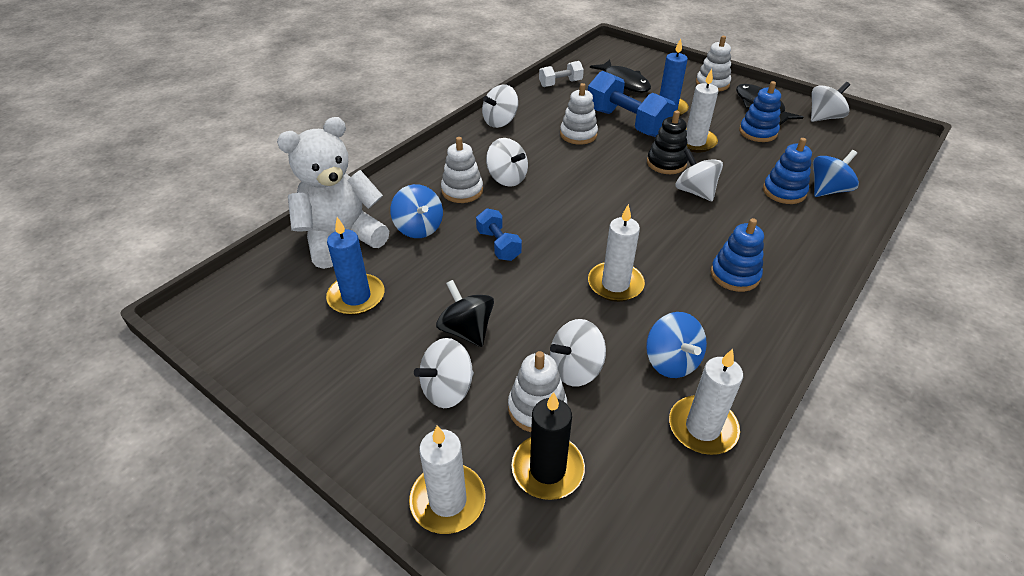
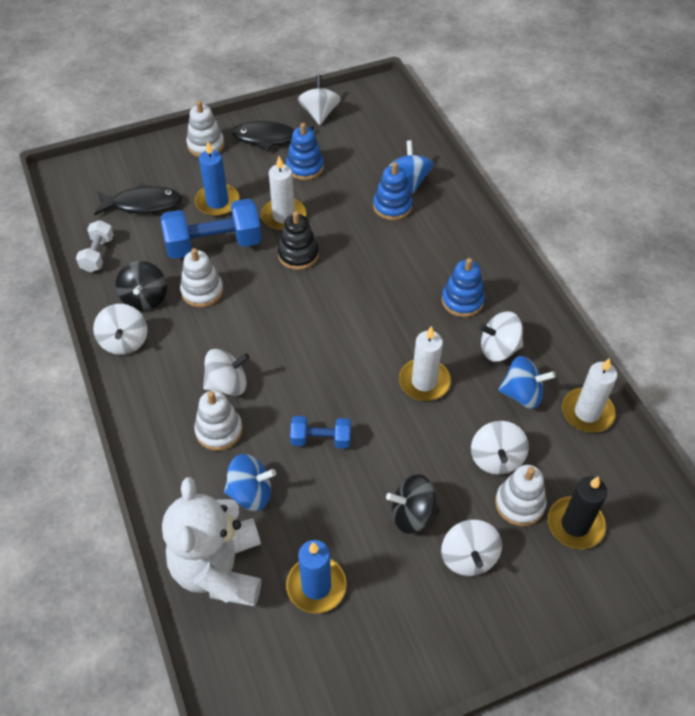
camera: 60 degrees left, 10 degrees up
white candle [409,426,486,534] -> none
white spinning top [675,149,723,201] -> white spinning top moved to [479,311,523,362]
none -> black spinning top [116,261,167,311]

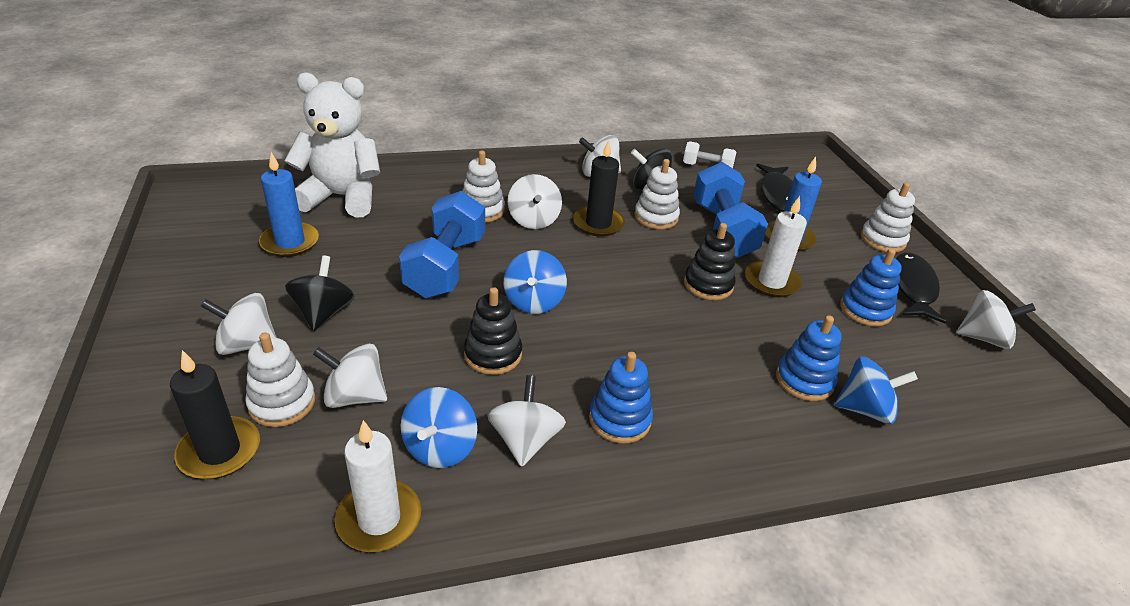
camera: 95 degrees right, 15 degrees down
blue spinning top [224,454,276,511] -> blue spinning top moved to [504,250,567,314]
blue dumbbell [290,416,351,449] -> blue dumbbell [399,191,485,298], size x1.85
white candle [399,326,451,401] -> black stacking toy [464,287,522,375]
none -> black candle [573,140,625,237]

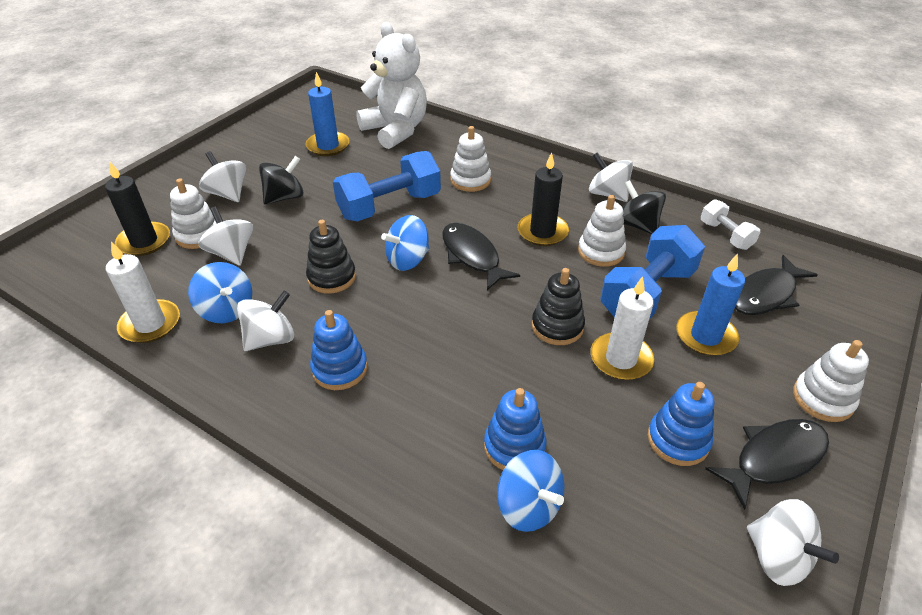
camera: 50 degrees right, 5 degrees up
blue spinning top [401,387,477,468] -> blue spinning top turned 105 degrees counterclockwise [188,262,252,323]
white spinning top [508,174,562,229] -> none
none -> black fish [442,223,520,290]

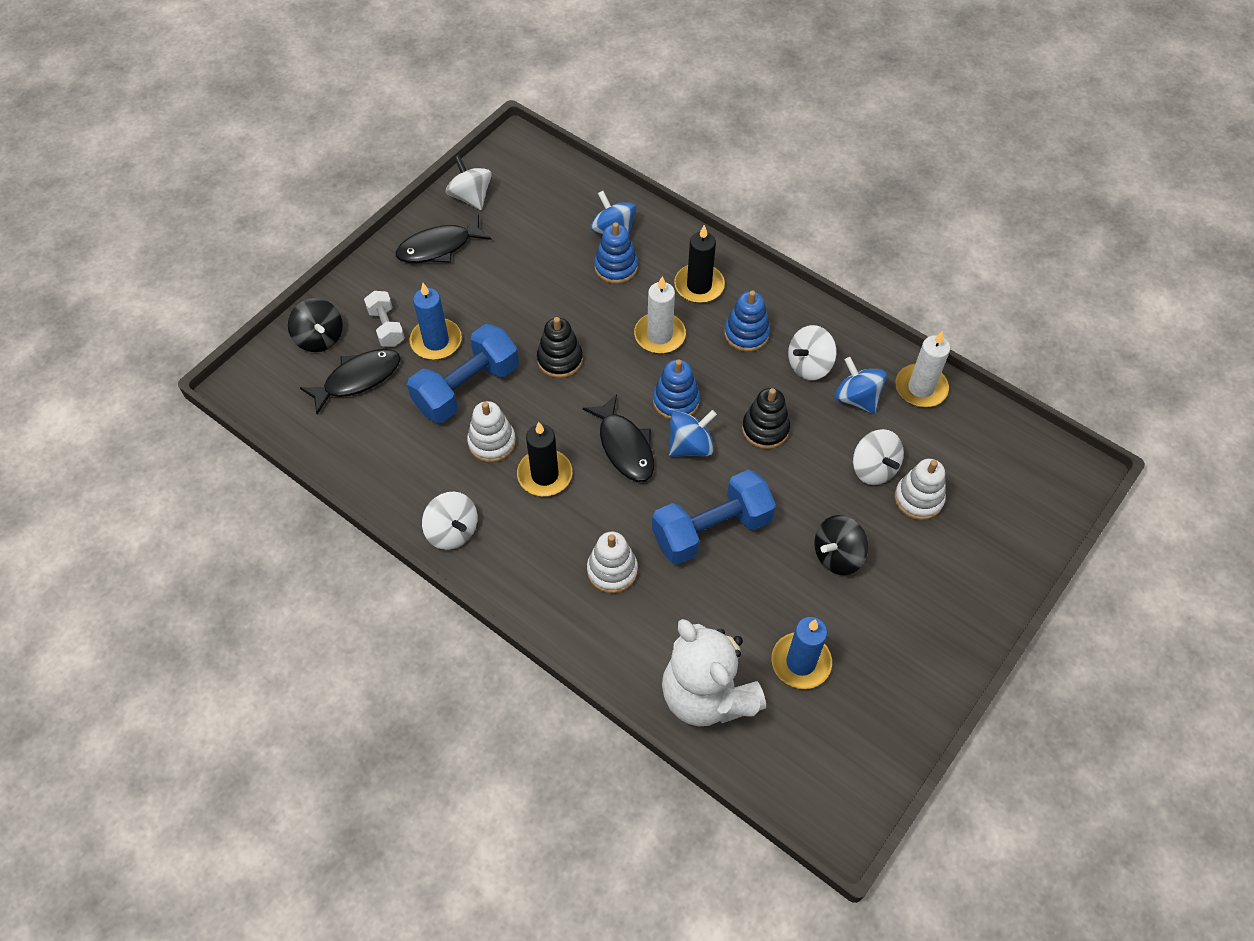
camera: 175 degrees left, 15 degrees up
black candle [105,162,170,256] -> black candle moved to [674,225,725,303]
white spinning top [199,151,246,202] -> none
white candle [591,276,654,380] -> white candle moved to [634,276,686,354]
black spinning top [622,180,666,234] -> black spinning top moved to [288,298,343,352]
blue stacking toy [648,382,714,466] -> blue stacking toy moved to [653,359,700,419]
white dumbbell [701,199,760,250] -> white dumbbell moved to [364,291,405,347]
white stacking toy [793,340,869,422] -> none

